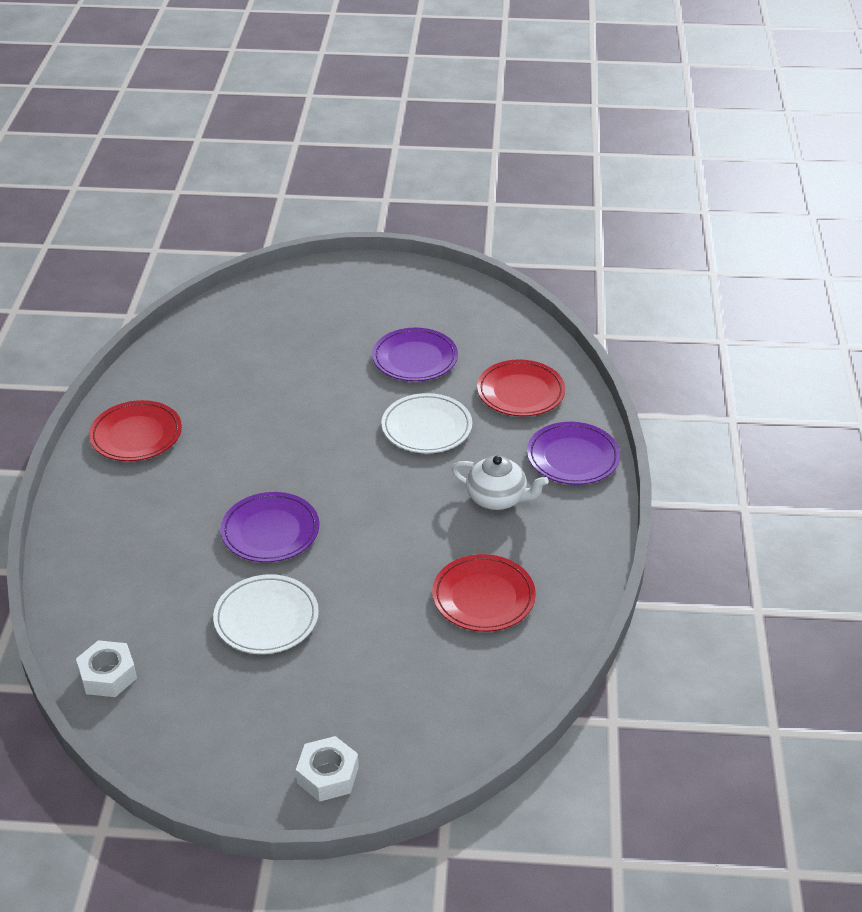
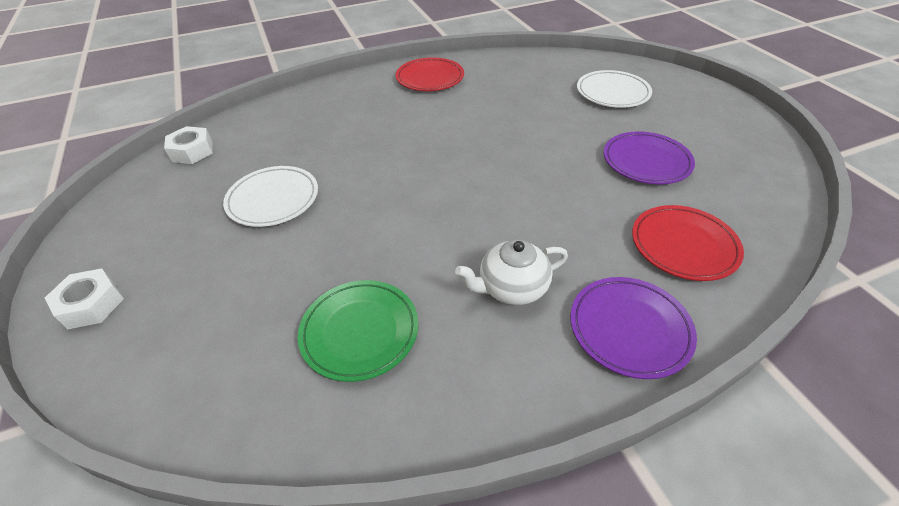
camera: 65 degrees right, 5 degrees up
purple plate [220,492,319,562] -> none
white plate [381,393,472,453] -> white plate moved to [577,70,652,108]
red plate [432,554,536,632] -> green plate [298,280,419,382]
white teapot [452,456,549,510] -> white teapot turned 75 degrees clockwise [455,240,568,305]

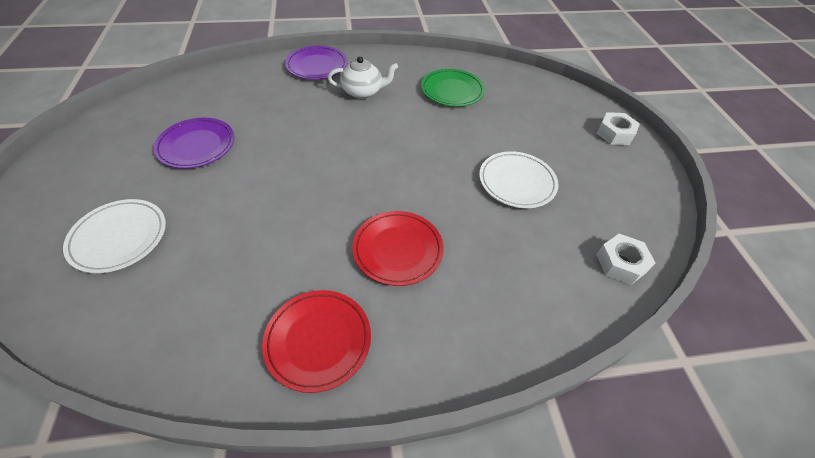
camera: 170 degrees left, 5 degrees up
red plate [632,205,744,281] -> red plate moved to [352,211,443,286]

